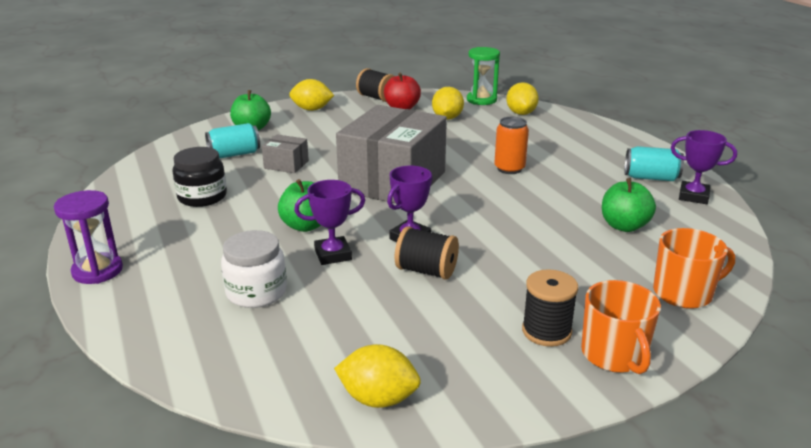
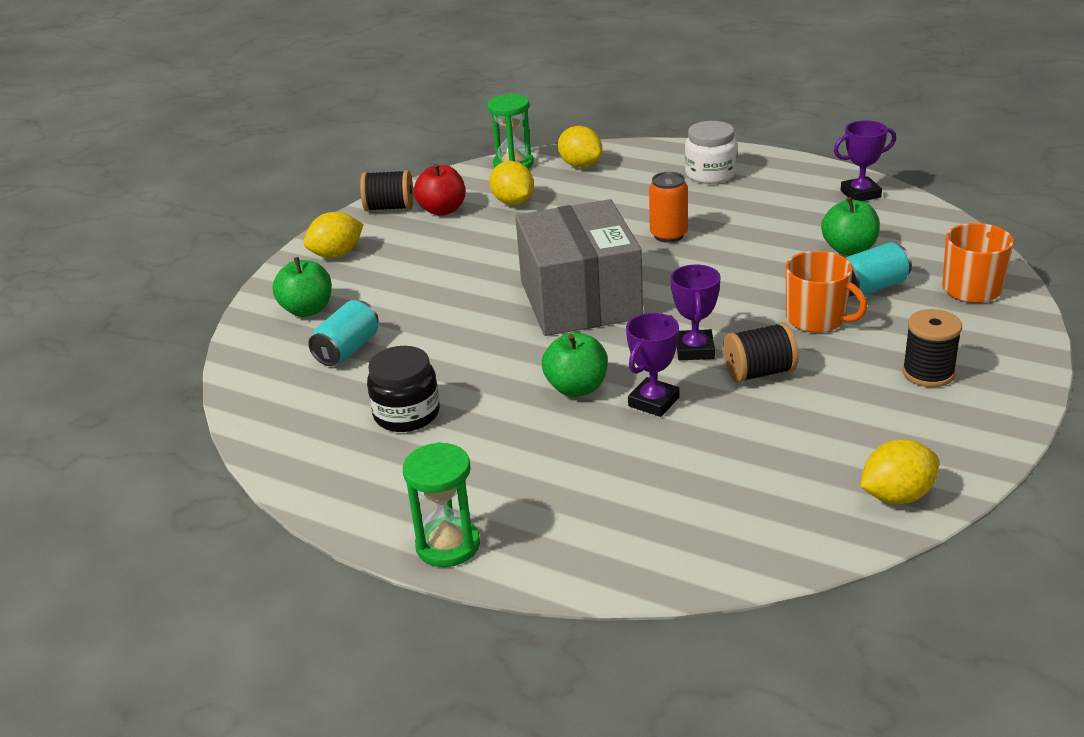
camera: 35 degrees left, 5 degrees up
purple hourglass [54,190,123,284] -> green hourglass [403,442,480,567]
white jar [221,230,287,308] -> white jar moved to [685,121,737,184]
grey box [262,134,309,173] -> none
orange mug [581,280,661,374] -> orange mug moved to [786,251,867,333]
turquoise can [624,146,684,181] -> turquoise can moved to [846,242,912,297]

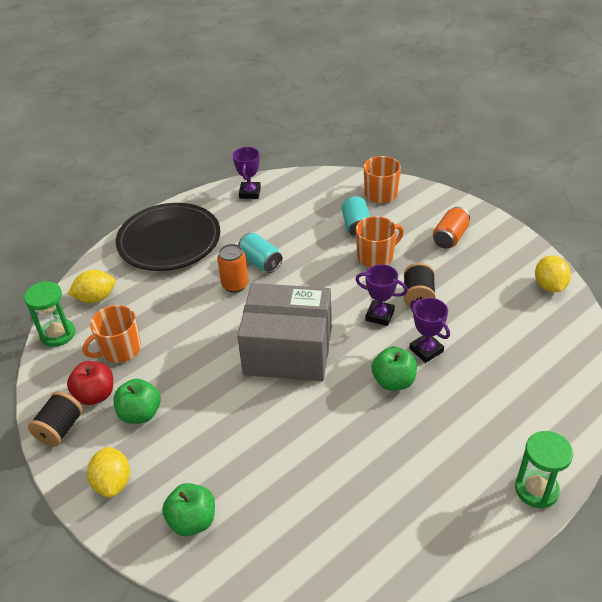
camera: 70 degrees left, 10 degrees up
turquoise can [308,300,379,366] -> turquoise can moved to [238,233,282,273]
black jar [367,346,440,432] -> none
yellow lemon [490,161,534,205] -> orange mug [82,305,141,363]
white jar [685,121,737,184] -> black plate [116,203,220,271]
green apple [821,197,880,255] -> green apple moved to [113,379,161,424]
black spool [902,309,962,387] -> orange can [433,207,470,249]

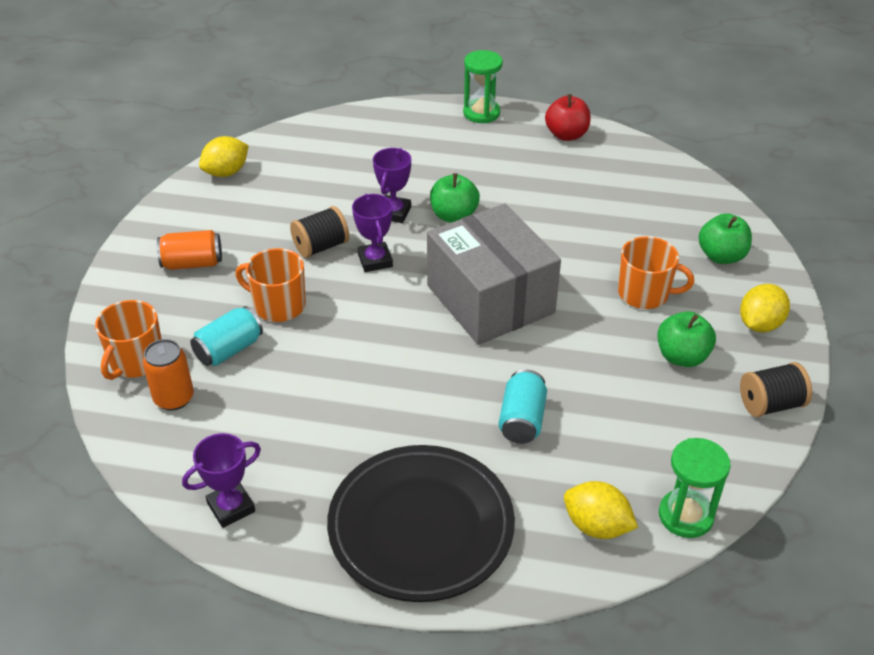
camera: 130 degrees left, 0 degrees up
red apple [67,361,113,405] -> red apple moved to [545,94,590,141]
orange mug [82,305,141,363] -> orange mug moved to [618,236,694,309]
orange can [217,244,248,293] -> orange can moved to [143,339,194,411]
turquoise can [238,233,282,273] -> turquoise can moved to [499,369,547,444]

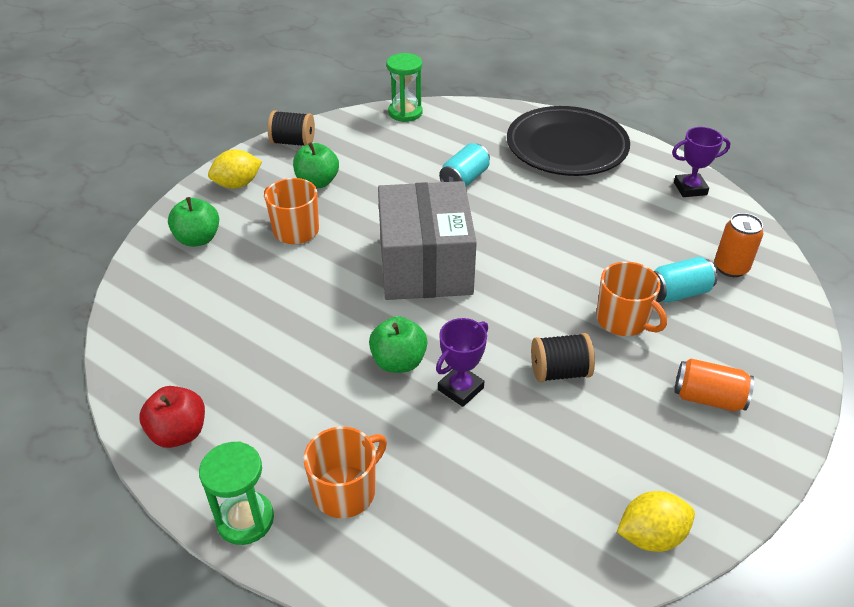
camera: 155 degrees left, 0 degrees up
orange mug [95,300,161,380] -> orange mug moved to [303,427,387,518]
purple trophy [352,194,393,272] -> none
yellow lemon [564,481,638,539] -> none

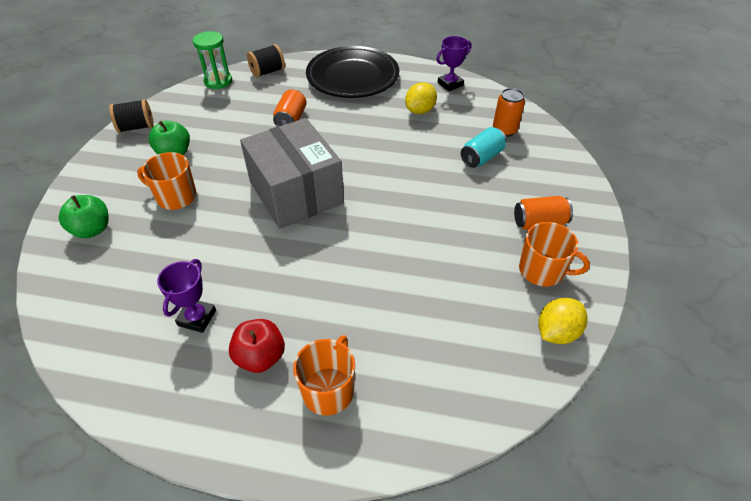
camera: 25 degrees left, 5 degrees up
red apple [139,386,205,448] -> red apple moved to [229,319,285,373]
green hourglass [199,442,274,545] -> none
yellow lemon [208,149,262,189] -> yellow lemon moved to [405,82,437,114]
green apple [369,316,428,373] -> none
purple trophy [436,318,488,407] -> purple trophy moved to [157,259,216,333]
turquoise can [439,143,490,187] -> orange can [273,89,307,126]
black spool [531,333,595,382] -> black spool moved to [247,44,285,78]
orange mug [596,262,667,336] -> orange mug moved to [519,222,590,287]

